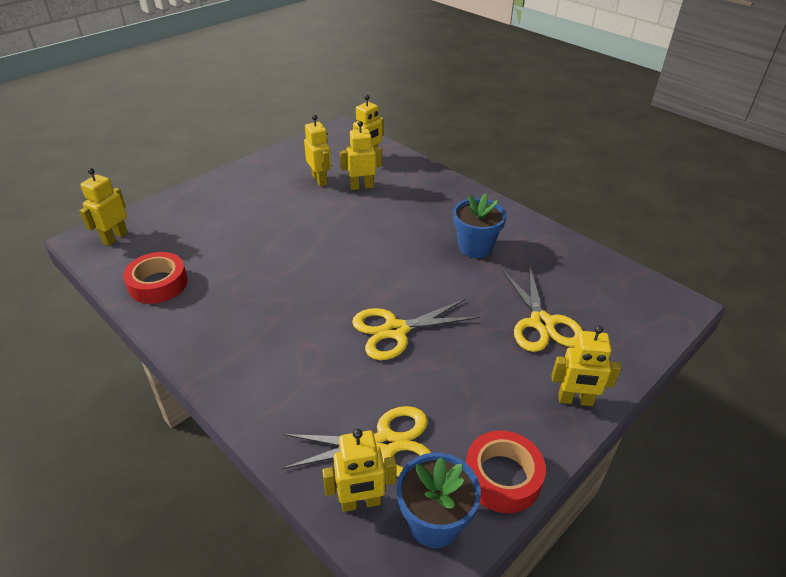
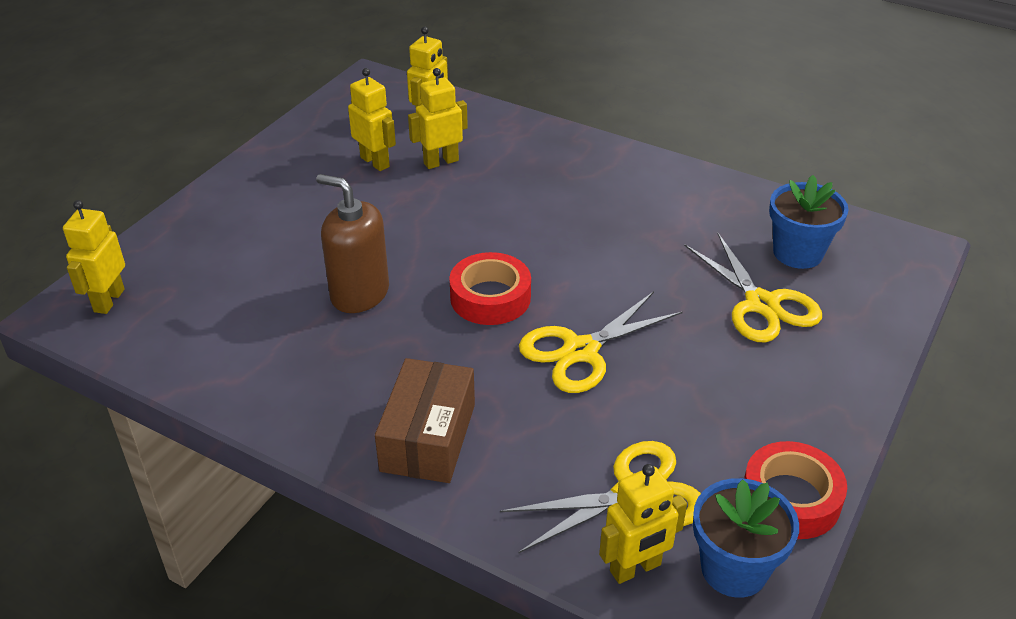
camera: 15 degrees left, 0 degrees up
red tape [123,252,188,304] -> red tape moved to [449,252,531,325]
blue flower pot [453,193,506,258] -> blue flower pot moved to [769,175,849,269]
yellow robot [551,325,621,406] -> none
none -> brown soap dispenser [316,174,389,313]
none -> brown box [375,358,475,483]

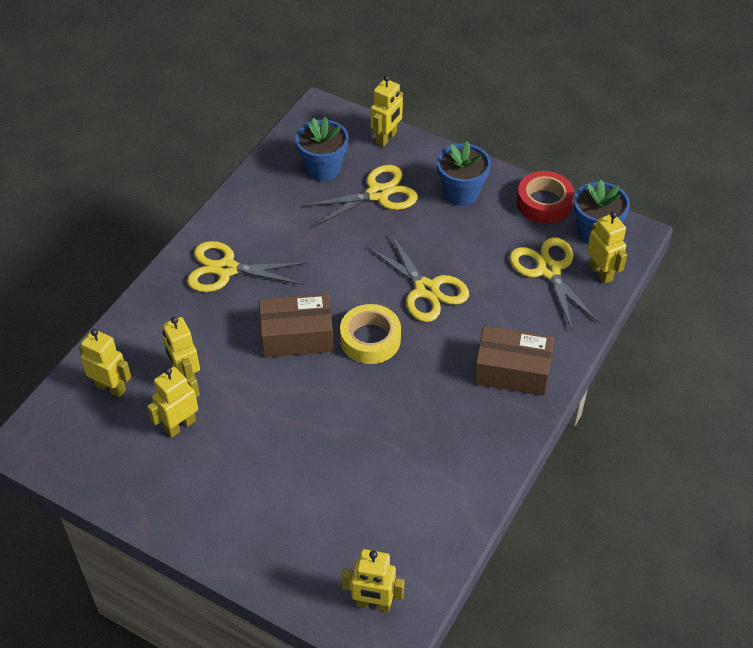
camera: 90 degrees left, 10 degrees up
brown soap dispenser [316,174,389,313] -> none
red tape [449,252,531,325] -> yellow tape [340,304,401,364]
none -> yellow scissors [187,241,308,292]
none -> brown box [259,294,334,358]
none -> yellow robot [371,75,403,147]
none -> blue flower pot [437,141,491,206]

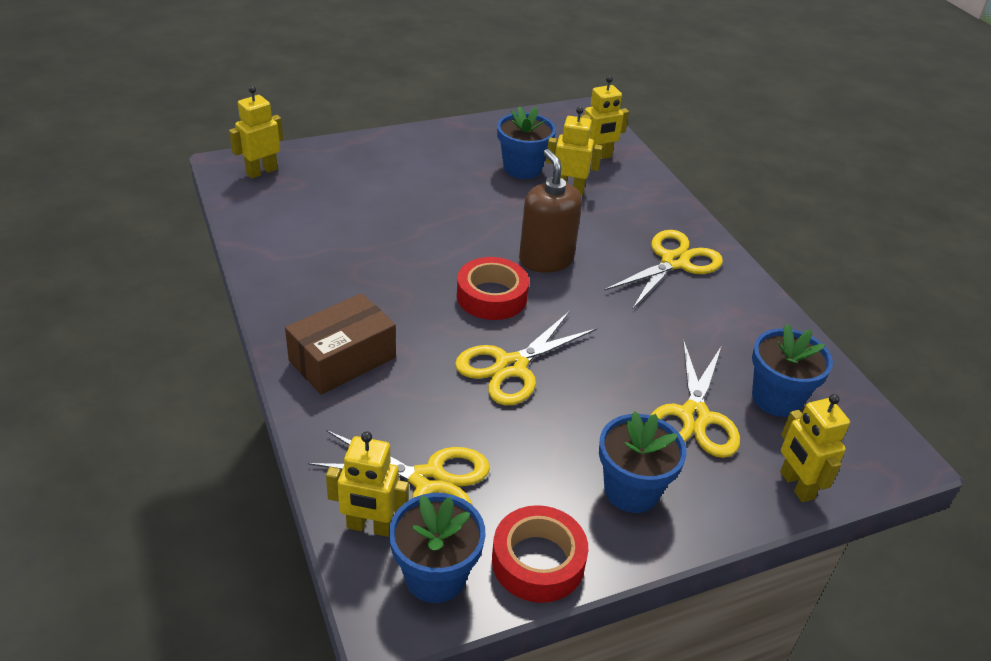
camera: 125 degrees right, 10 degrees down
yellow robot [147,367,200,438] -> blue flower pot [497,106,556,179]
brown box [259,294,334,358] -> brown soap dispenser [519,149,582,273]
yellow tape [340,304,401,364] -> red tape [457,257,529,320]
yellow scissors [367,233,469,322] -> yellow scissors turned 45 degrees counterclockwise [455,311,597,405]

